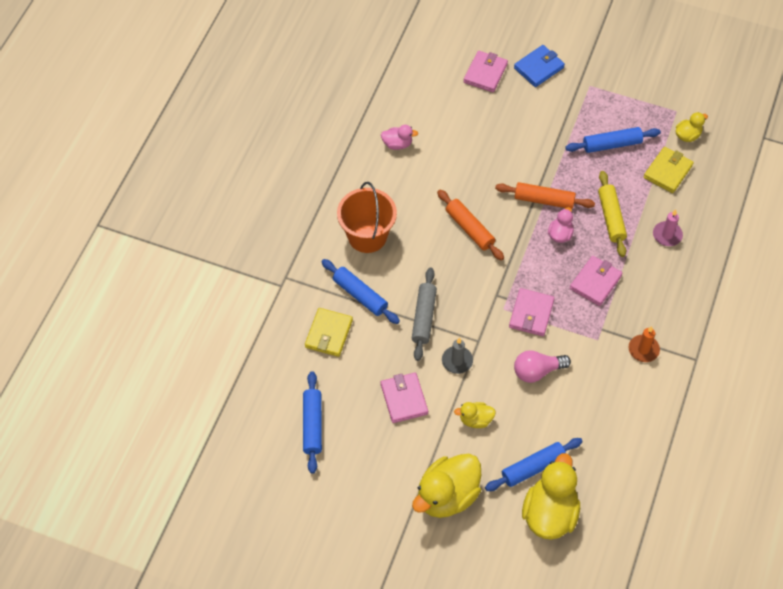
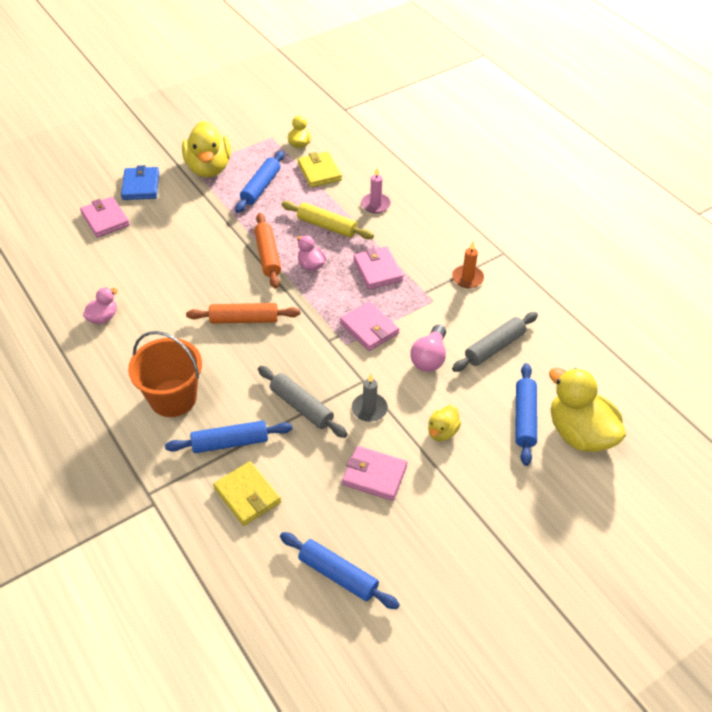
camera: 55 degrees left, 10 degrees down
yellow duck [412,454,481,518] -> yellow duck moved to [182,121,231,177]
orange rolling pin [495,182,595,209] -> orange rolling pin turned 60 degrees counterclockwise [254,213,281,288]
none -> grey rolling pin [452,312,538,372]

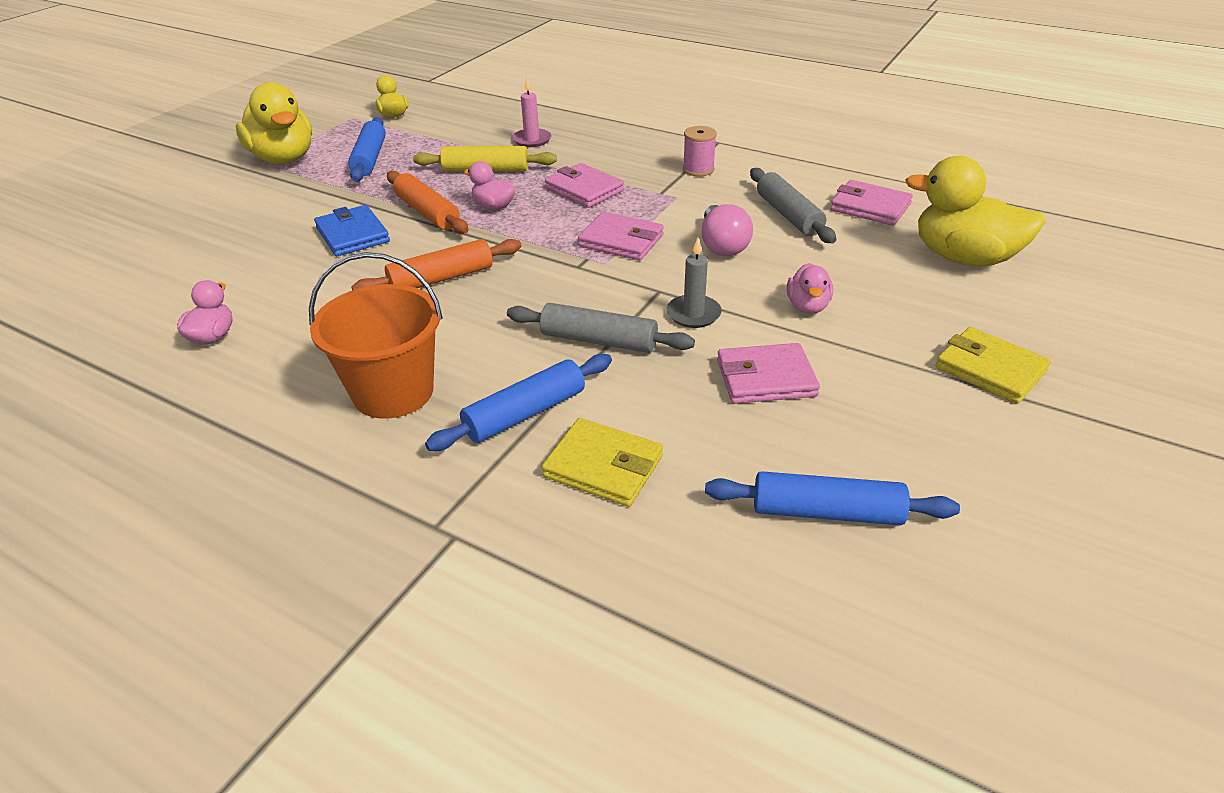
camera: 25 degrees left, 10 degrees down
pink wallet [80,197,130,238] -> pink wallet moved to [830,180,913,226]
blue wallet [121,165,159,200] -> blue wallet moved to [314,205,390,256]
yellow wallet [298,151,342,188] -> yellow wallet moved to [935,327,1051,404]
yellow duck [428,405,461,441] -> pink duck [787,263,833,314]
orange candle [452,242,484,288] -> pink spool [683,126,717,177]
grey rolling pin [452,312,538,372] -> grey rolling pin turned 45 degrees counterclockwise [750,168,836,243]
blue rolling pin [515,363,537,466] -> none

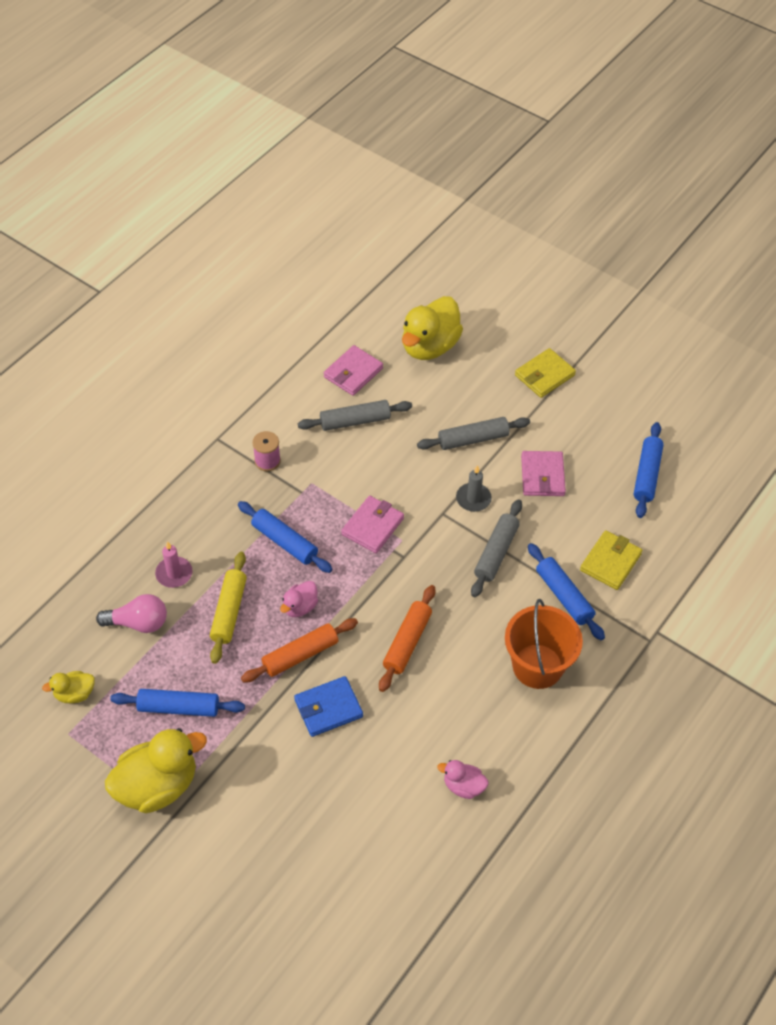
camera: 85 degrees left, 15 degrees up
orange rolling pin [352,239,522,290] -> orange rolling pin turned 45 degrees clockwise [379,585,435,692]
pink wallet [545,163,624,208] -> blue rolling pin [238,501,333,573]
pink light bulb [702,204,753,256] -> pink light bulb moved to [96,594,167,633]
pink duck [787,263,833,314] -> grey rolling pin [417,417,530,450]

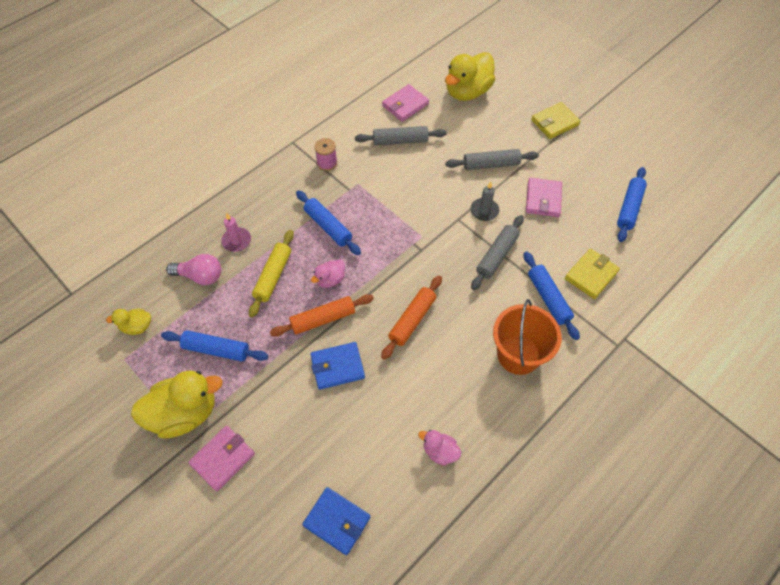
camera: 10 degrees right, 5 degrees up
pink wallet [341,496,404,553] -> pink wallet moved to [188,426,255,492]
none -> blue wallet [302,487,370,555]

